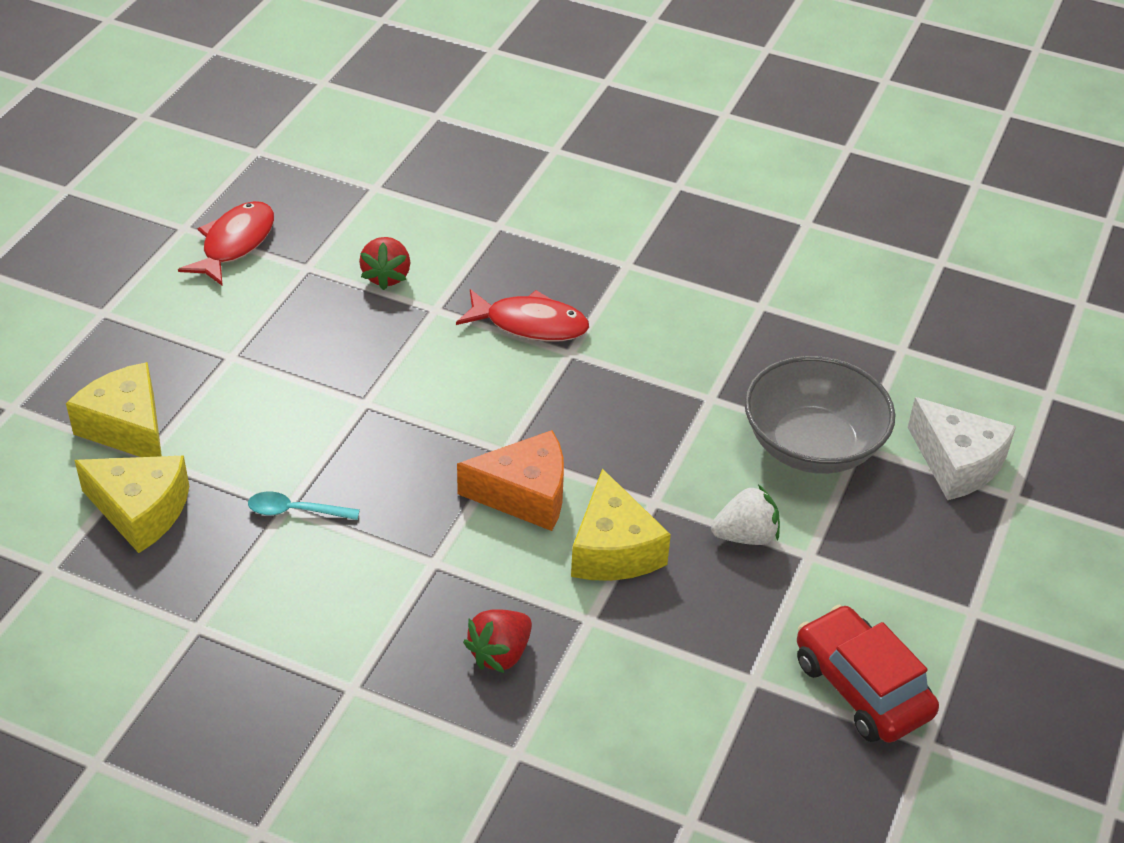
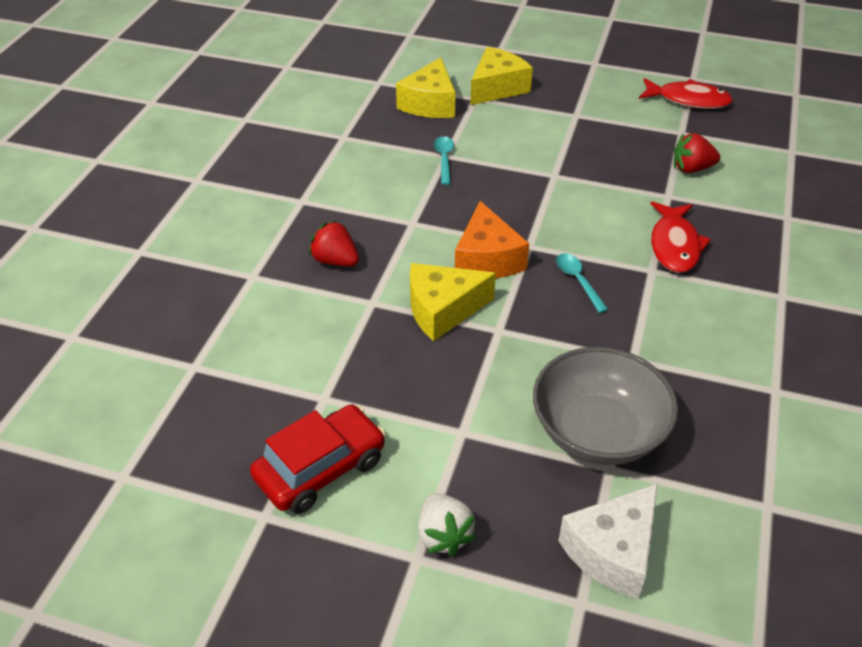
camera: 85 degrees right, 0 degrees up
white strawberry [711,484,780,545] -> white strawberry moved to [418,493,476,556]
none -> turquoise spoon [556,253,608,313]

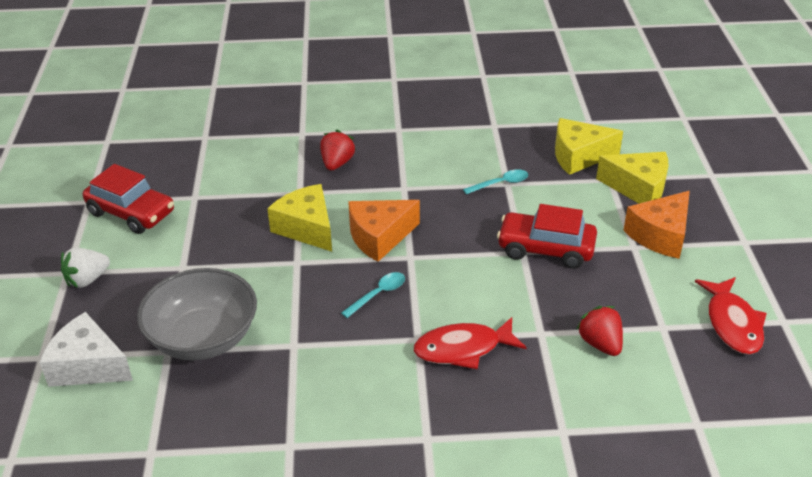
camera: 70 degrees right, 5 degrees down
none -> red car [497,204,597,269]
none -> orange cheese [624,191,690,259]

